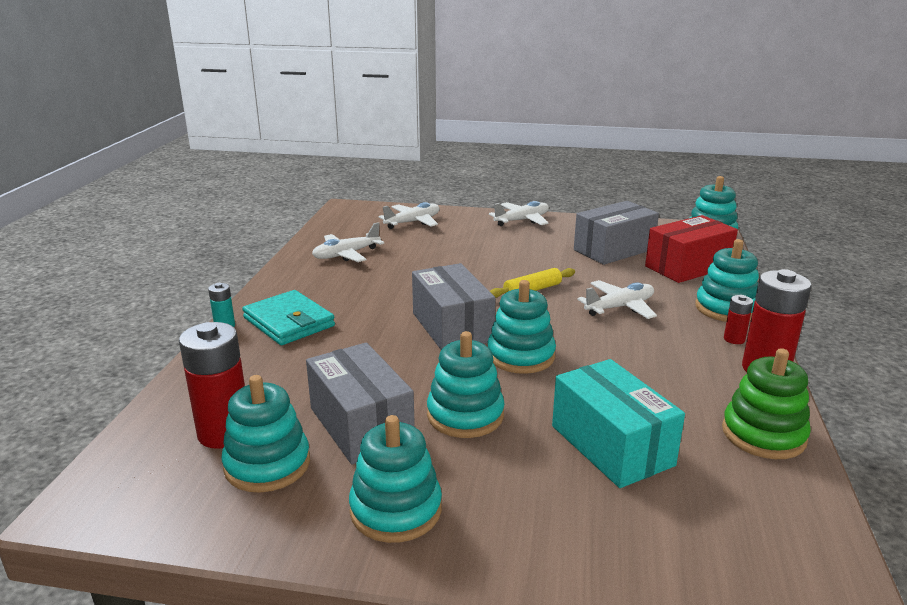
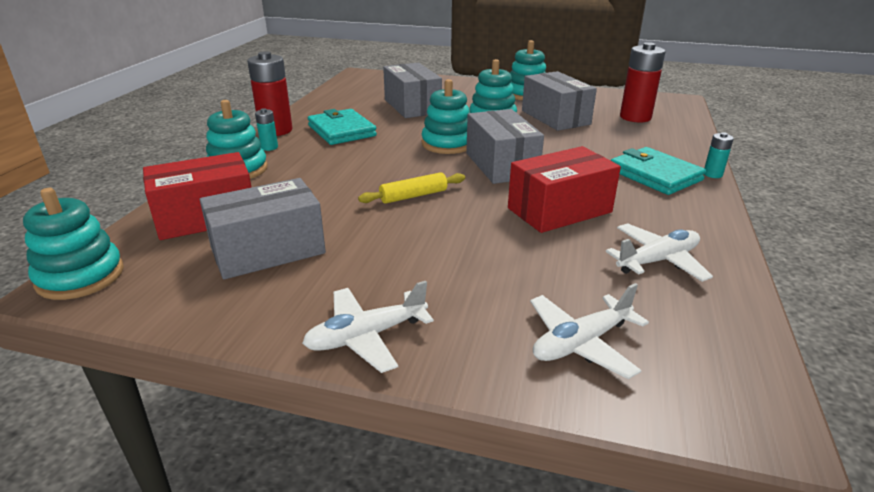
camera: 175 degrees left, 5 degrees up
turquoise stacking toy [222,375,310,493] -> none
turquoise box [552,359,685,488] -> grey box [383,63,442,118]
white plane [577,280,657,319] -> none
green stacking toy [722,348,811,459] -> none
red battery [724,295,753,344] -> turquoise battery [255,108,278,151]
none -> turquoise wallet [308,109,377,145]
none -> red box [508,146,621,233]

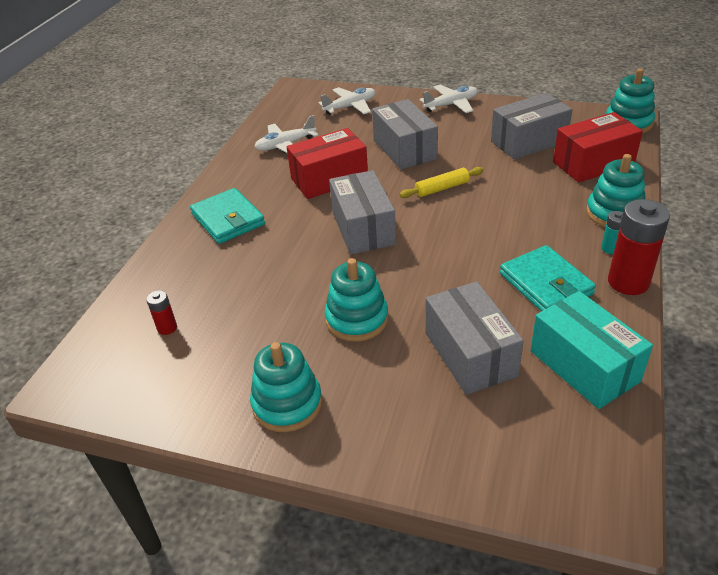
camera: 175 degrees left, 10 degrees up
turquoise stacking toy [422,79,470,154] -> none
grey box [522,71,597,131] -> grey box moved to [372,99,438,170]
red battery [620,42,666,123] -> red battery [146,290,177,335], size x0.49
turquoise battery [704,132,734,178] -> none
none -> turquoise box [530,291,653,409]

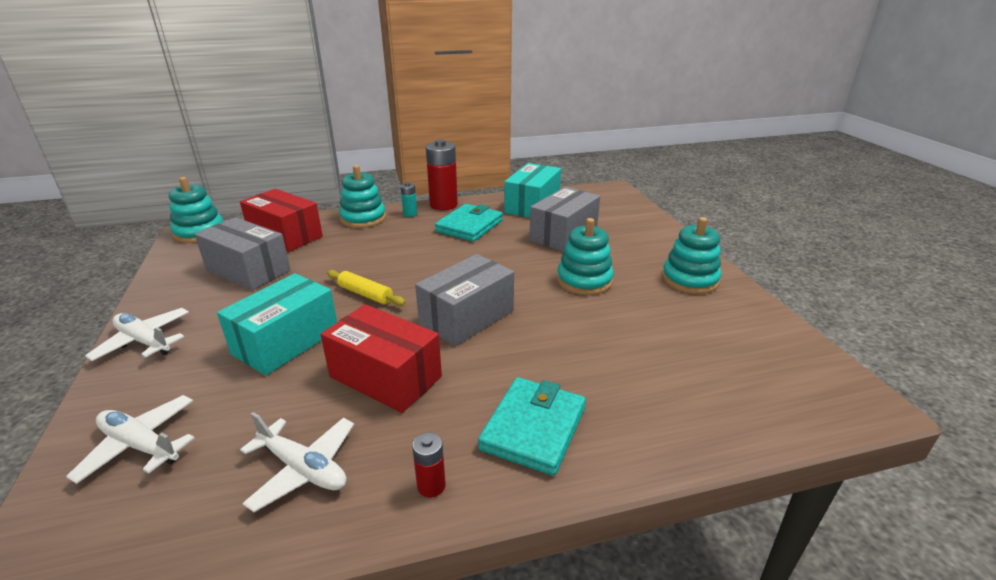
camera: 125 degrees left, 10 degrees down
red battery [146,290,177,335] -> red battery moved to [412,433,446,498]
grey box [372,99,438,170] -> turquoise box [217,273,337,376]

